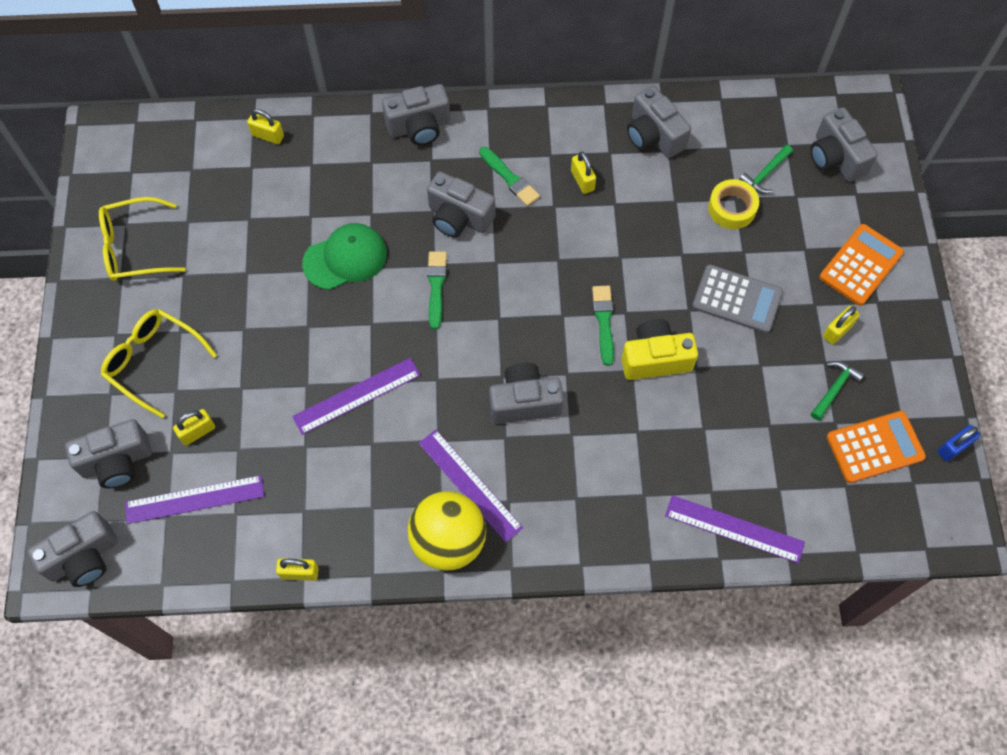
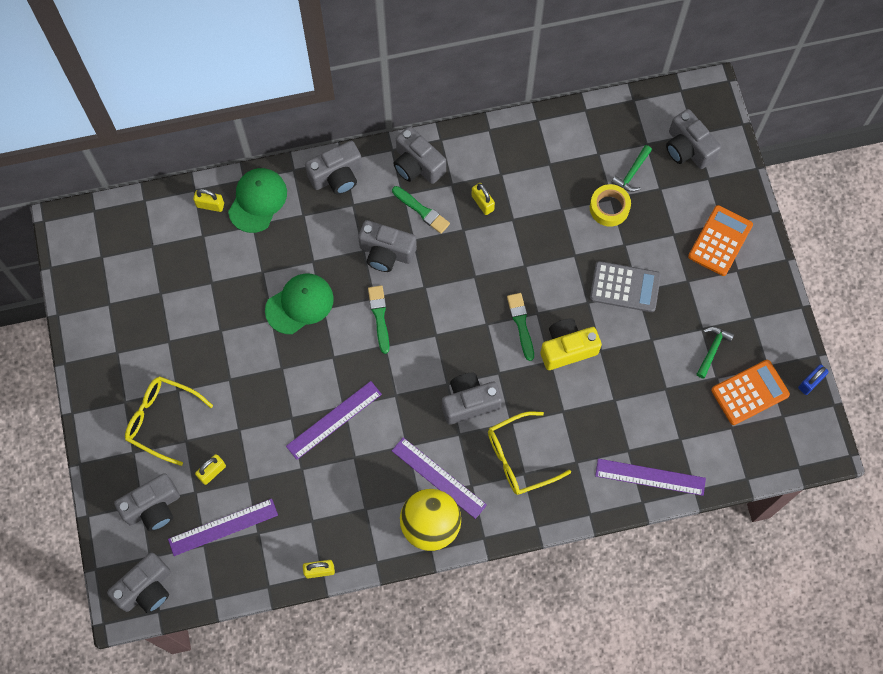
camera: 10 degrees left, 5 degrees up
yellow glasses [99,197,186,281] -> yellow glasses moved to [488,411,571,495]
grey camera [627,86,691,158] -> grey camera moved to [393,126,446,184]
yellow padlock [823,306,860,345] -> none
none -> green cap [228,168,287,233]

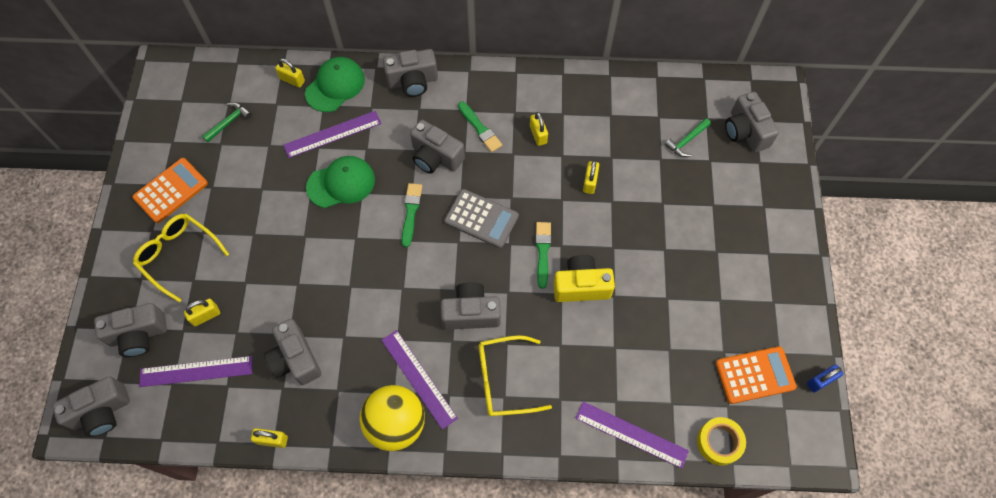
camera: 15 degrees right, 5 degrees down
purple ruler [286,381,382,460] -> purple ruler moved to [284,111,381,158]
grey camera [393,126,446,184] -> grey camera moved to [264,319,321,385]
yellow tape [590,184,631,227] -> yellow tape moved to [697,417,746,466]
grey calculator [590,261,661,312] -> grey calculator moved to [444,189,519,248]
orange calculator [688,205,753,276] -> orange calculator moved to [132,158,208,223]
green hammer [697,327,734,379] -> green hammer moved to [202,102,252,142]
none -> yellow padlock [583,160,599,194]

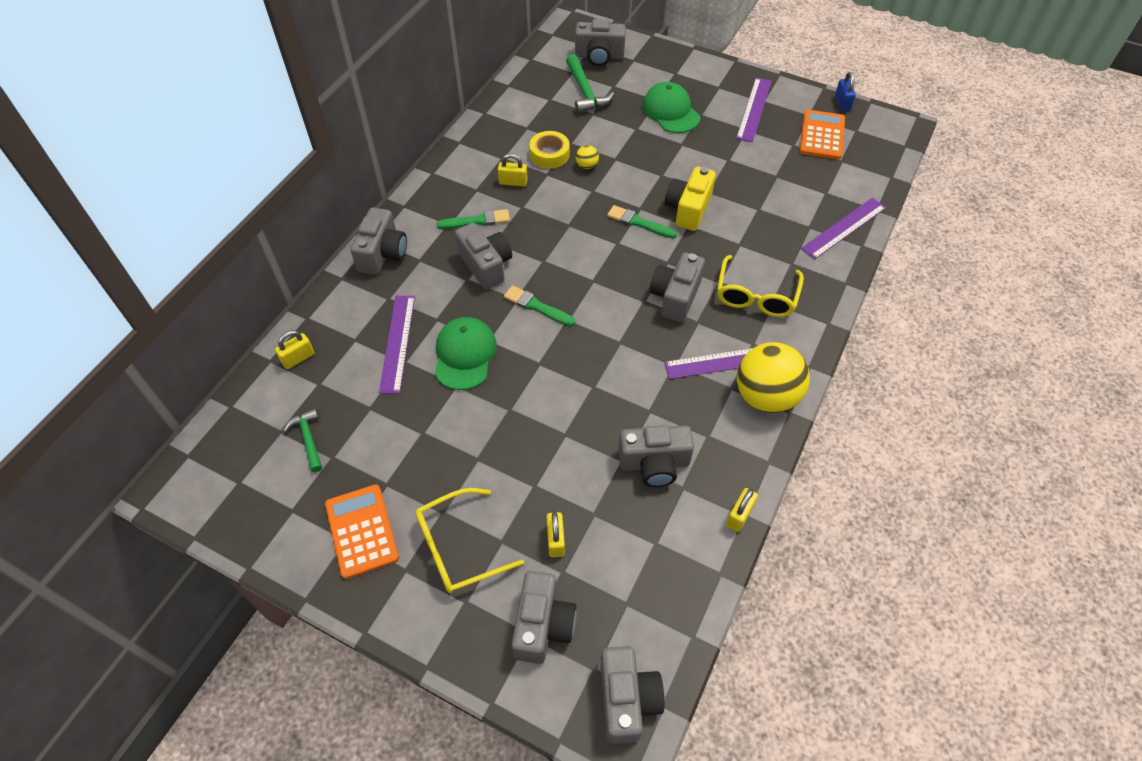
camera: 65 degrees left, 10 degrees down
purple ruler [139,356,252,387] -> purple ruler moved to [736,78,771,142]
green cap [305,57,365,112] -> green cap moved to [642,82,700,133]
grey camera [410,120,465,174] -> grey camera turned 90 degrees counterclockwise [455,223,512,290]
grey calculator [444,189,519,248] -> none
yellow padlock [583,160,599,194] -> yellow ball [576,145,599,169]
green hammer [664,118,711,157] -> green hammer [566,54,614,113], size x1.55
yellow tape [697,417,746,466] -> yellow tape moved to [530,131,570,169]

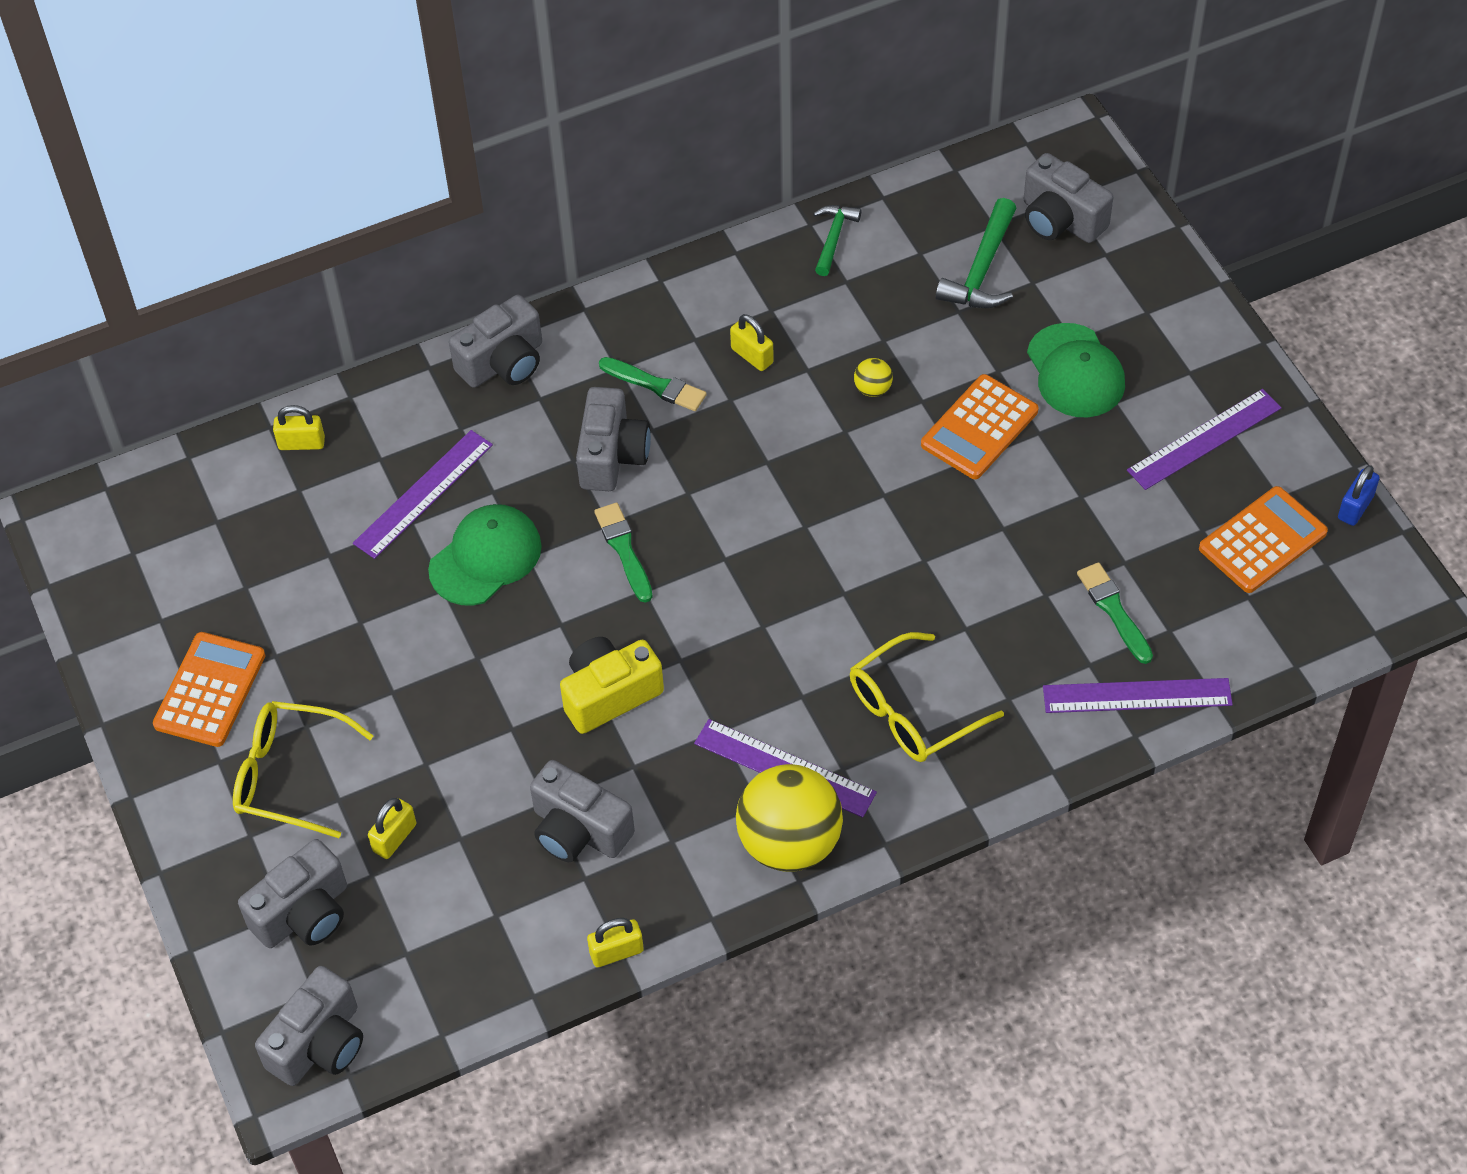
camera: 40 degrees right, 0 degrees up
green hammer [283,409,322,472] -> green hammer moved to [813,205,861,276]
yellow tape [530,131,570,169] -> none
green brush [607,205,677,239] -> green brush moved to [1077,562,1153,664]
green cap [642,82,700,133] -> green cap turned 150 degrees clockwise [1027,323,1125,417]
grey camera [650,252,705,322] -> none
yellow camera [665,167,716,231] -> yellow camera moved to [560,637,664,734]
none -> orange calculator [921,374,1038,479]

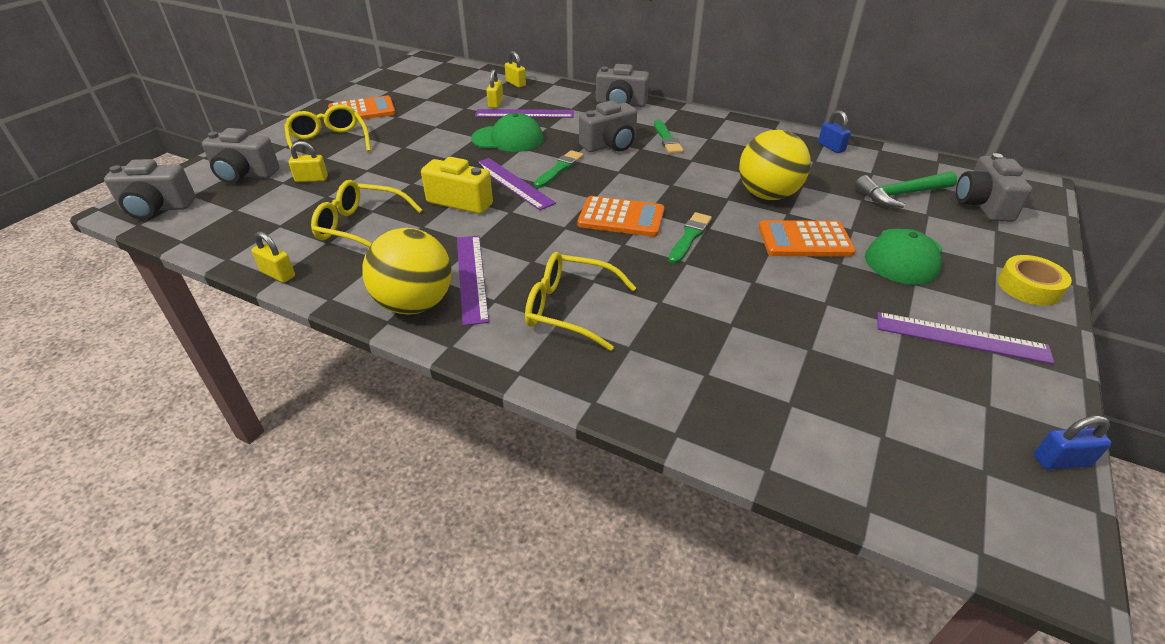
camera: 50 degrees right, 15 degrees down
grey camera [530,760,635,862] -> yellow glasses [311,180,422,247]
yellow padlock [730,314,774,371] -> yellow padlock moved to [486,69,503,108]
green hammer [813,205,861,276] -> blue padlock [818,110,851,153]
yellow ball [854,358,893,397] -> yellow ball [739,130,811,200], size x2.45
purple ruler [1043,678,1233,713] -> purple ruler moved to [478,158,556,210]
green brush [1077,562,1153,664] -> green brush moved to [668,212,712,264]
orange calculator [1199,486,1328,593] -> orange calculator moved to [578,196,664,237]
none -> yellow tape [998,255,1072,306]

